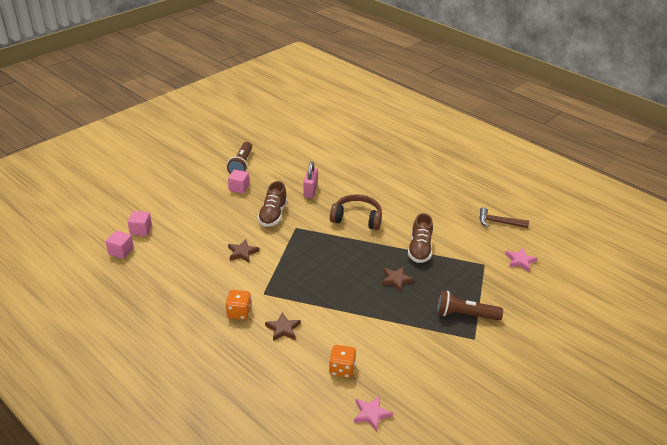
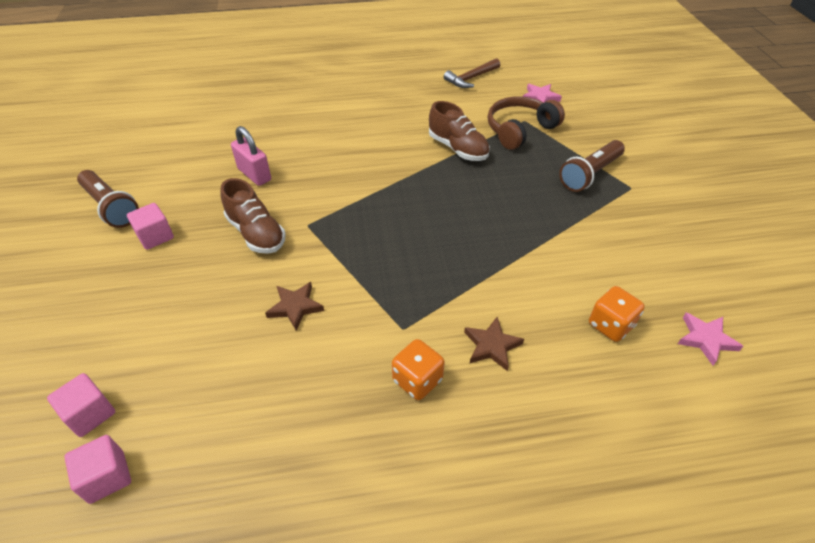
camera: 50 degrees left, 10 degrees up
brown headphones [330,194,382,230] -> brown headphones moved to [488,96,565,150]
brown star [381,267,414,291] -> none

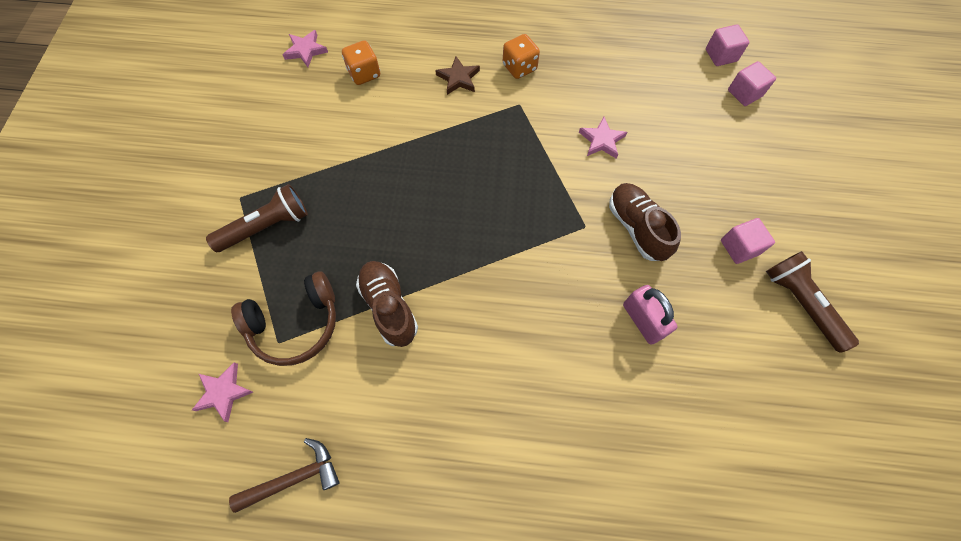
camera: 165 degrees left, 20 degrees up
brown star [265,282,324,331] -> pink star [579,117,627,159]

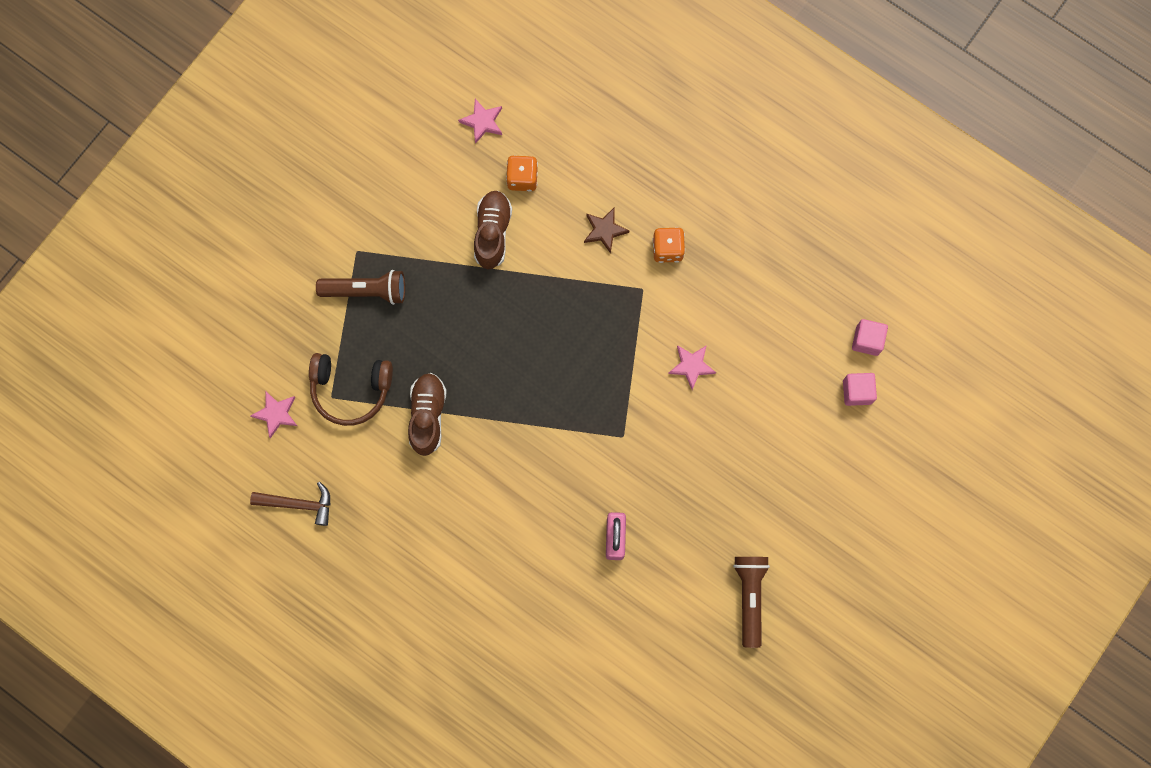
camera: 30 degrees right, 10 degrees up
brown shoe [609,183,681,261] -> brown shoe moved to [474,191,512,269]
pink cube [721,218,775,264] -> none

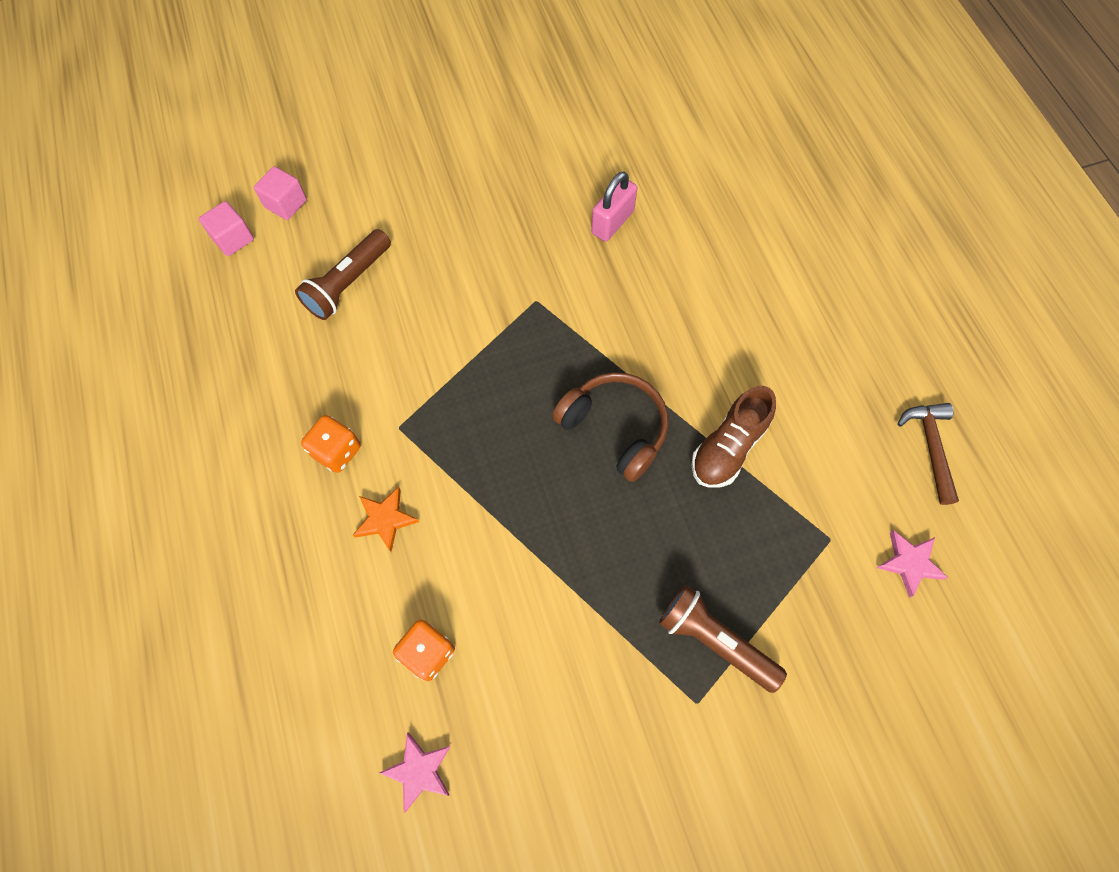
camera: 145 degrees left, 10 degrees down
brown hammer [250,482,330,526] -> brown hammer turned 45 degrees clockwise [897,403,959,505]
brown headphones [309,353,393,426] -> brown headphones moved to [552,372,668,482]
brown shoe [474,191,512,269] -> none
brown star [584,208,629,254] -> orange star [353,487,419,552]
pink star [668,345,716,390] -> none
brown flashlight [733,557,770,648] -> brown flashlight moved to [295,229,391,320]

